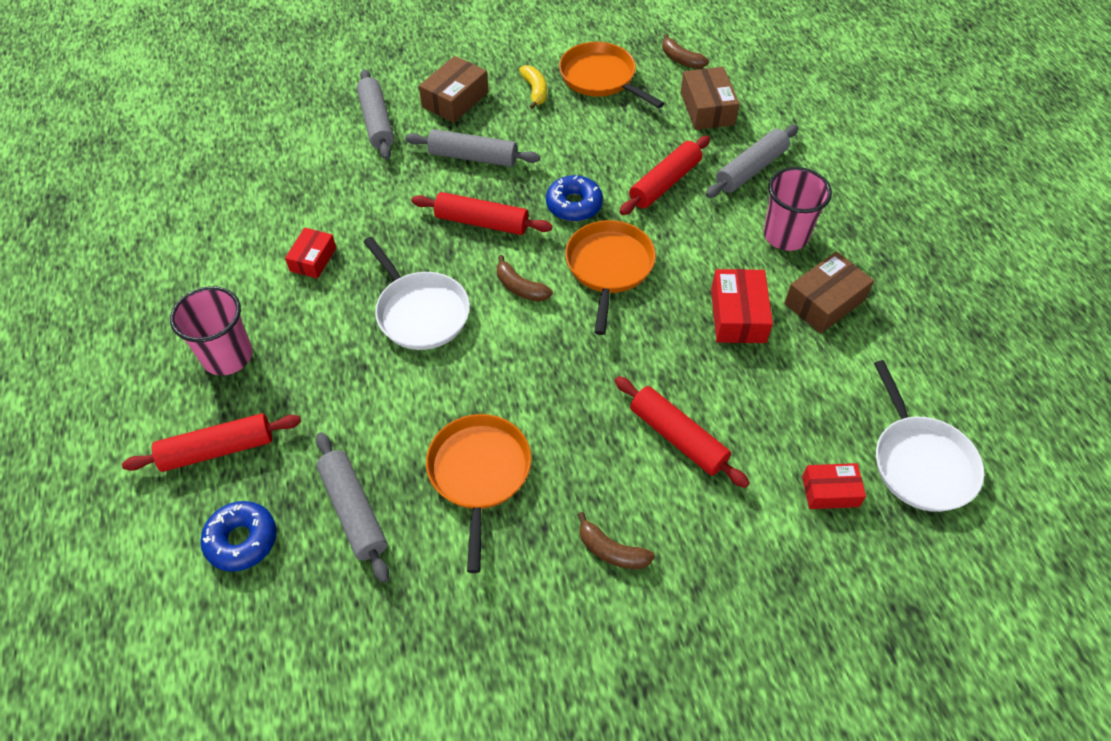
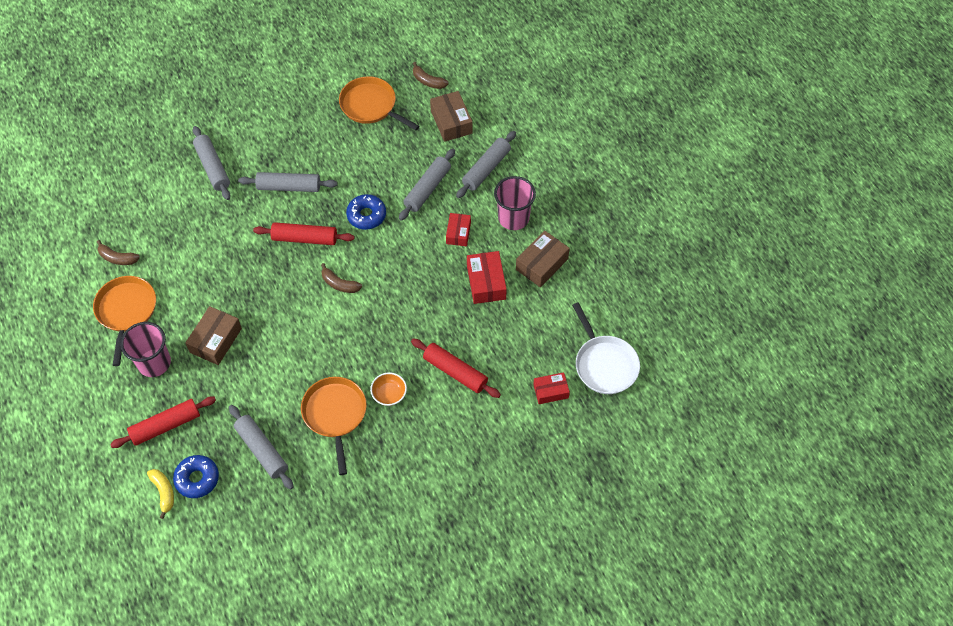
camera: 10 degrees left, 5 degrees up
red box [285,228,336,279] -> red box moved to [446,213,471,246]
white pan [363,237,470,350] -> none
brown box [419,56,488,123] -> brown box moved to [185,306,242,365]
yellow banana [519,65,547,109] -> yellow banana moved to [147,469,174,519]
orange pan [565,220,656,335] -> orange pan moved to [93,276,156,366]
brown banana [578,512,655,569] -> brown banana moved to [97,240,140,265]
red rolling pin [620,136,710,215] -> grey rolling pin [399,149,455,221]
none -> orange bowl [370,372,407,406]

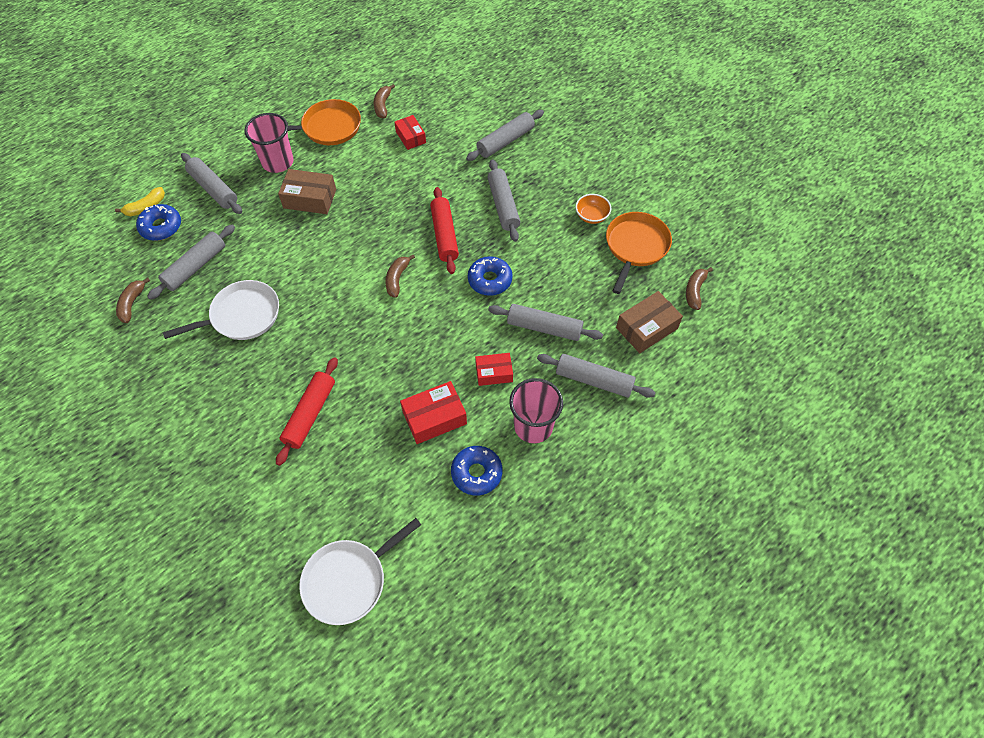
camera: 75 degrees right, 0 degrees up
red rolling pin [110,397,216,448] -> grey rolling pin [181,153,242,214]
orange pan [301,377,367,475] -> white pan [163,280,279,340]
orange bowl [370,372,407,406] -> orange bowl moved to [575,194,612,224]
brown box [516,230,570,287] -> blue donut [451,446,503,495]
red box [533,372,570,404] -> red box moved to [394,115,426,150]
none -> brown banana [116,278,150,323]

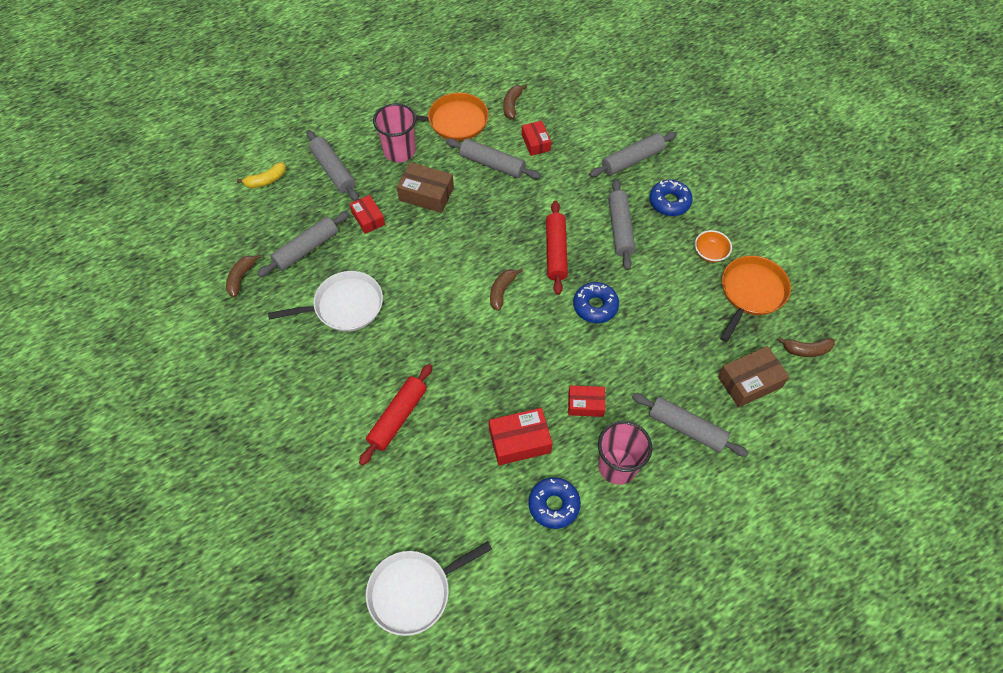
camera: 10 degrees right, 0 degrees up
blue donut [136,204,181,241] -> blue donut moved to [649,180,693,216]
grey rolling pin [488,304,603,341] -> grey rolling pin moved to [446,138,541,179]
brown banana [686,267,713,310] -> brown banana turned 120 degrees counterclockwise [778,337,835,357]
none -> red box [350,195,385,234]

